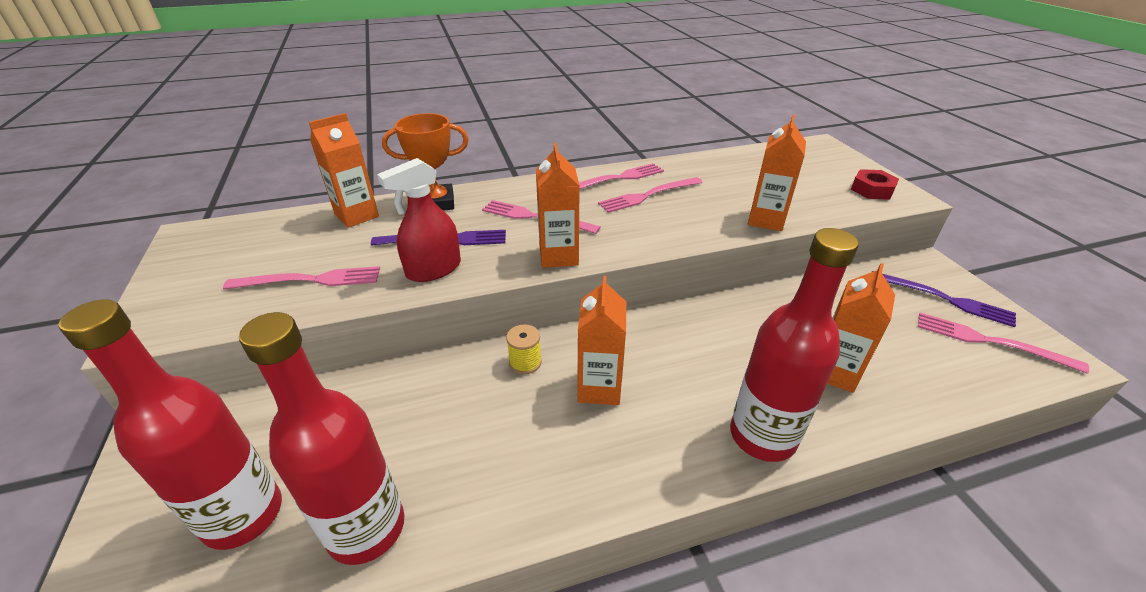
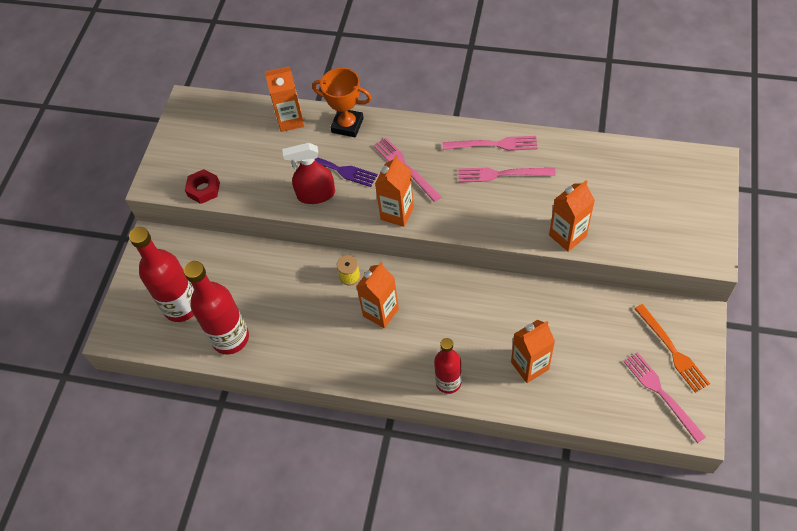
camera: 35 degrees right, 20 degrees up
pink fork [223,266,380,290] -> none
red bottle [730,228,859,462] -> red bottle [434,338,462,394], size x0.63
red nut [851,169,899,200] -> red nut moved to [185,169,220,204]
purple fork [872,271,1016,327] -> orange fork [634,304,710,393]

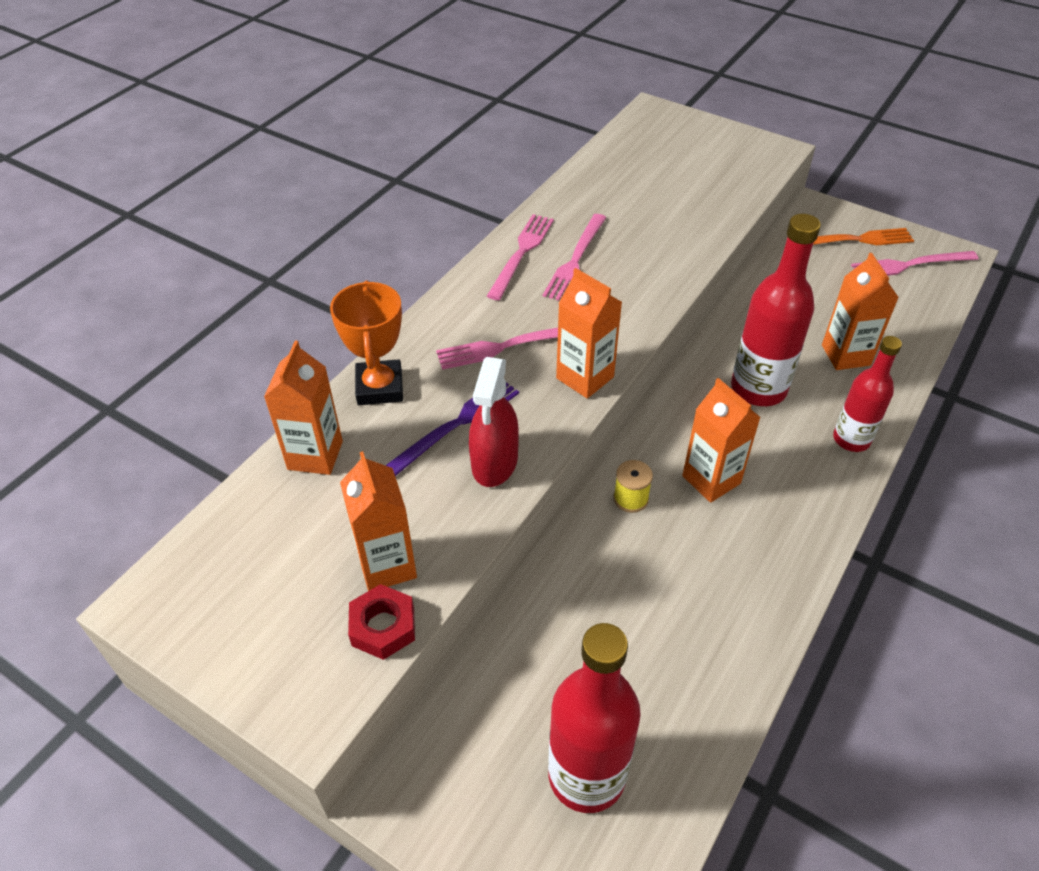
camera: 75 degrees left, 10 degrees down
red bottle [184,261,249,355] -> red bottle moved to [731,214,821,406]
orange trophy [312,68,372,137] -> orange trophy turned 45 degrees counterclockwise [330,281,403,405]
orange carton [549,180,595,252] -> orange carton moved to [340,451,417,591]

